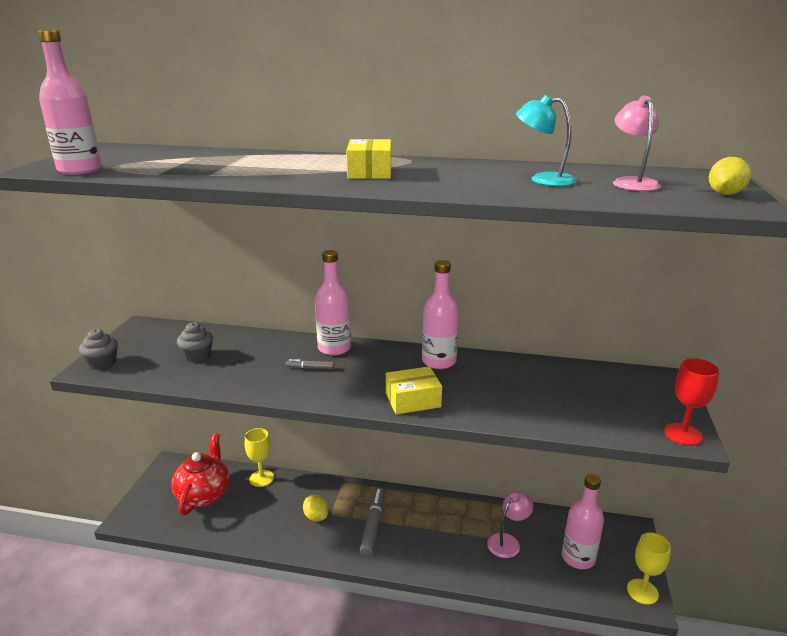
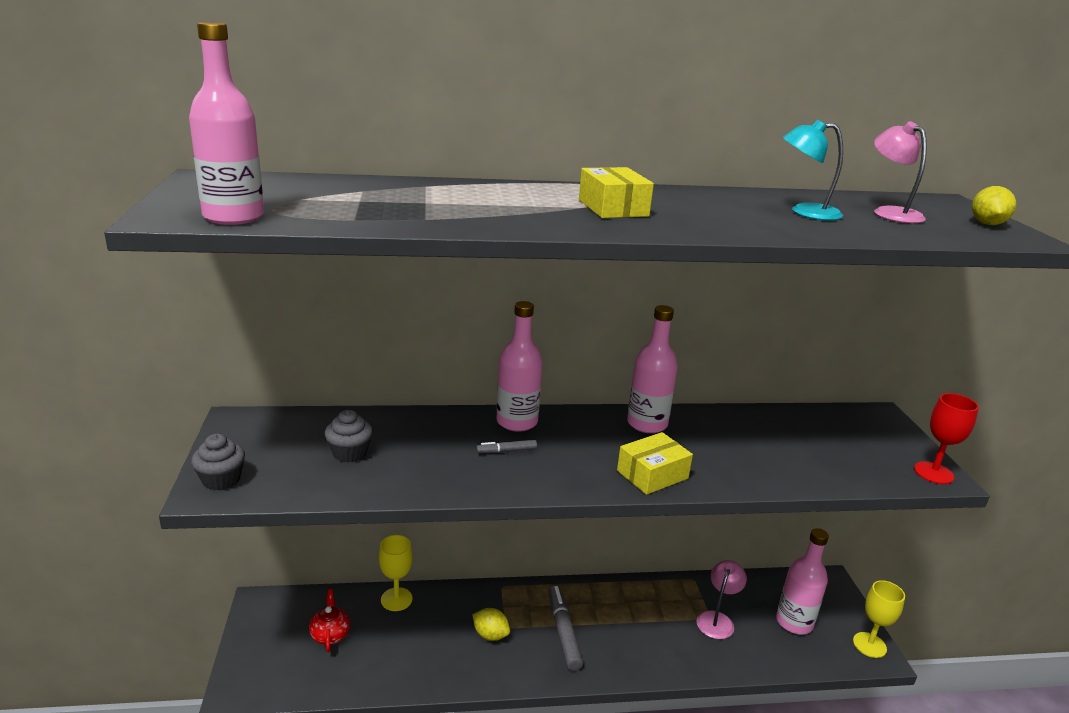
camera: 20 degrees left, 0 degrees up
red teapot [171,433,230,515] -> red teapot [309,589,350,652], size x0.54

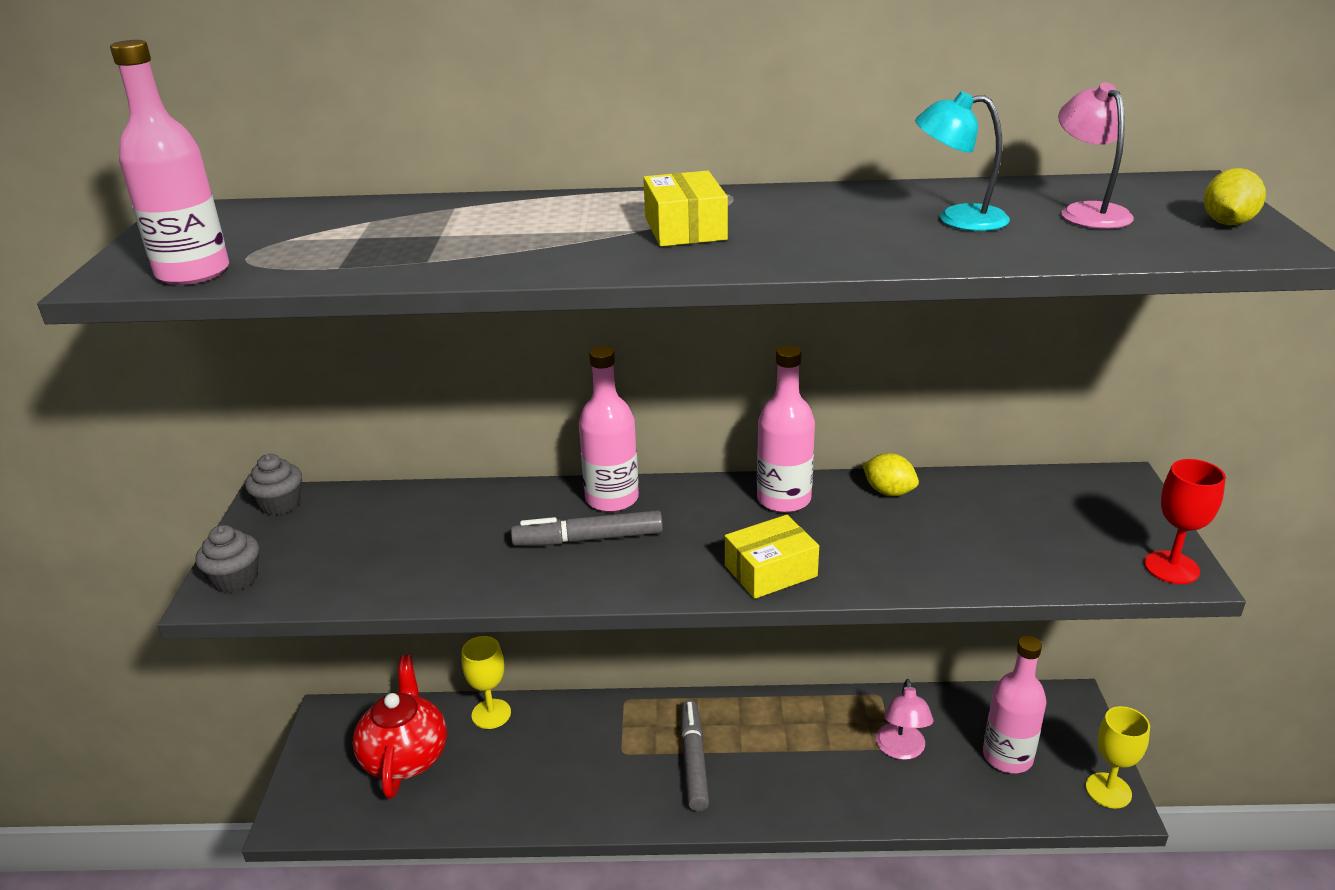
camera: 10 degrees right, 5 degrees up
red teapot [309,589,350,652] -> red teapot [353,655,447,799], size x1.86
grey cupcake [325,409,373,462] -> grey cupcake moved to [245,454,302,516]
yellow lemon [473,608,510,641] -> yellow lemon moved to [862,453,919,496]
grey marker [476,440,537,453] -> grey marker [511,510,663,546], size x1.93
pink lamp [696,560,747,639] -> pink lamp turned 150 degrees clockwise [876,679,933,760]

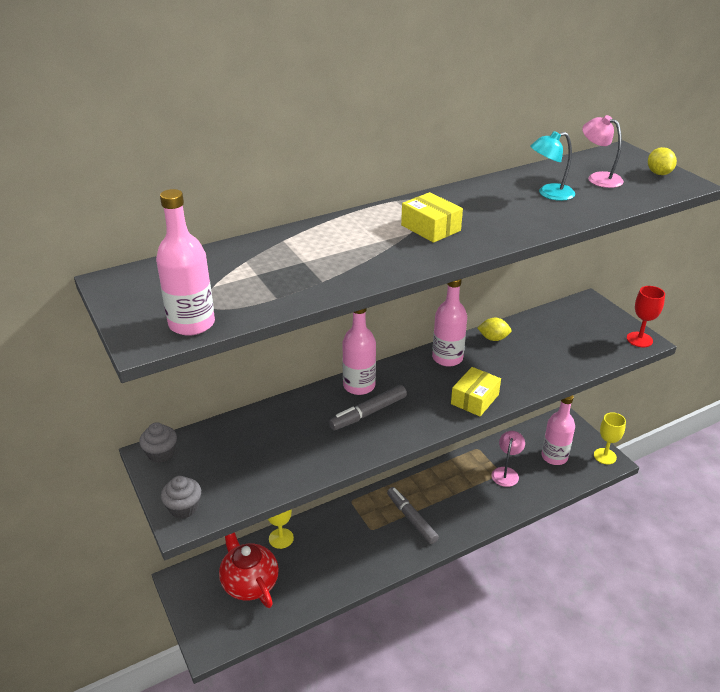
camera: 30 degrees left, 5 degrees up
pink lamp [876,679,933,760] -> pink lamp turned 135 degrees counterclockwise [492,431,525,487]

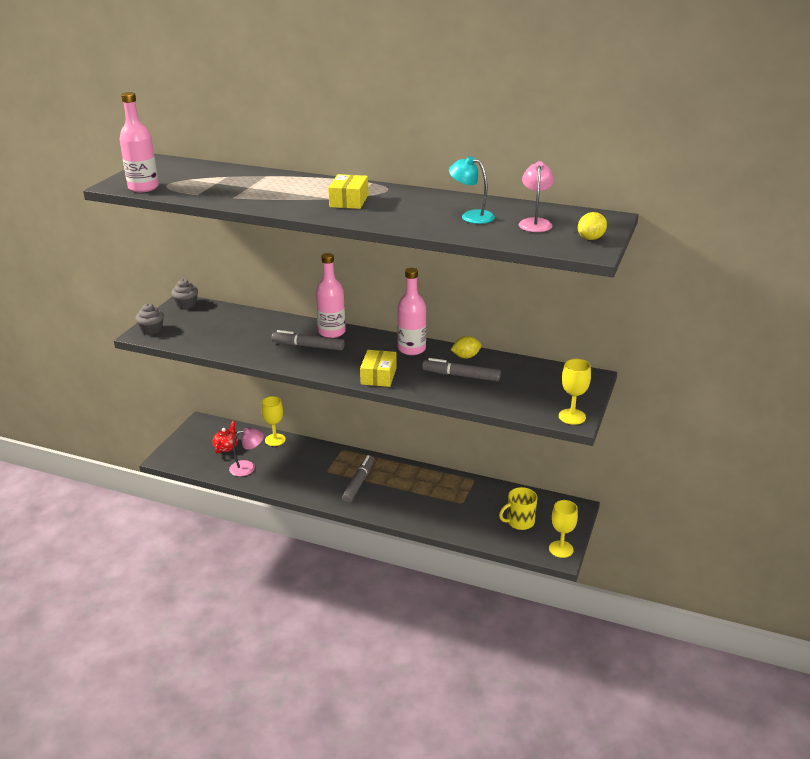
camera: 50 degrees right, 5 degrees down
red teapot [219,532,279,608] -> red teapot [213,421,238,454], size x0.54
yellow box [451,367,501,416] -> yellow box turned 75 degrees counterclockwise [360,350,397,387]
yellow lemon [478,318,512,341] -> yellow lemon turned 75 degrees counterclockwise [451,336,481,358]
pink lamp [492,431,525,487] -> pink lamp moved to [229,428,264,476]
pink bottle [542,395,575,465] -> yellow mug [499,487,537,530]
red goblet [627,286,665,347] -> yellow goblet [559,359,591,425]
none -> grey marker [422,358,501,381]

